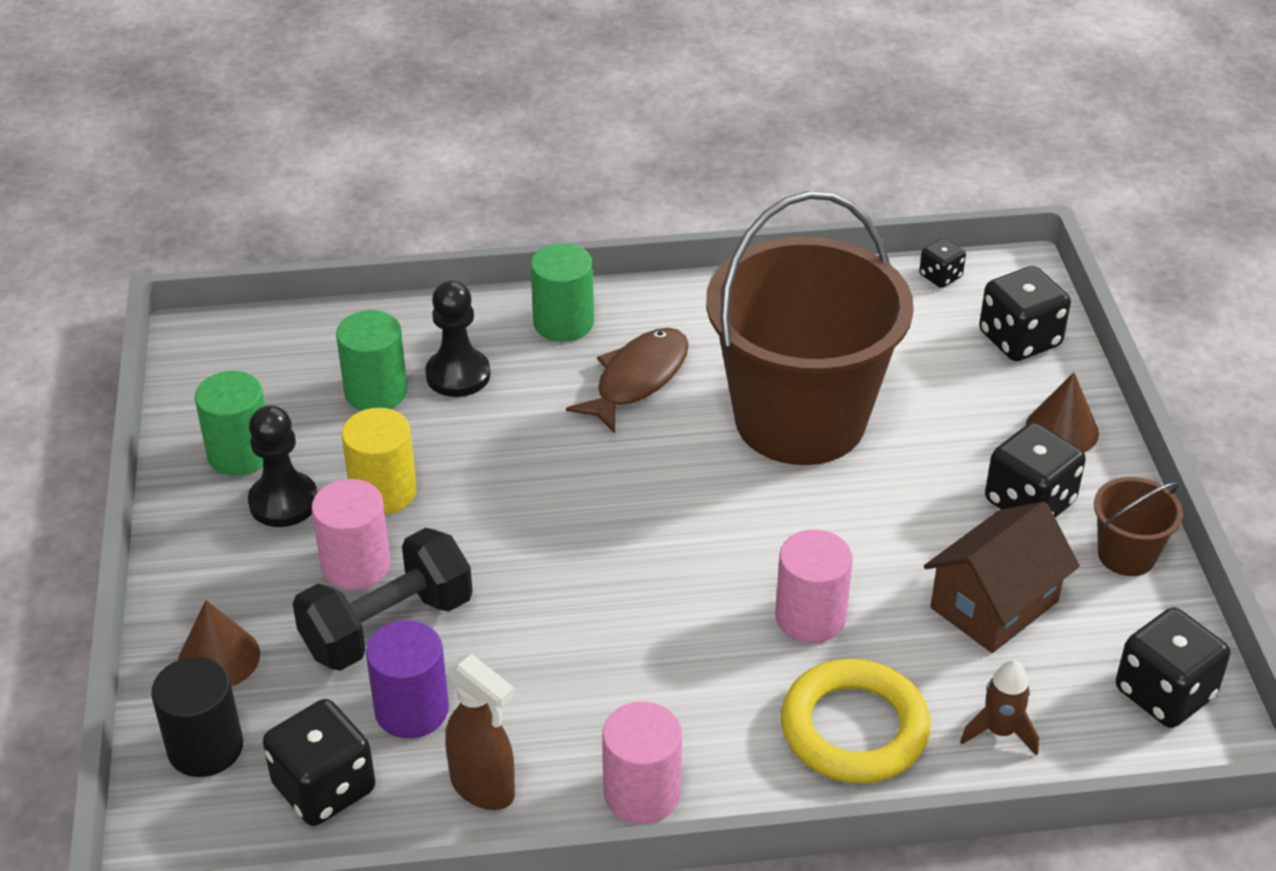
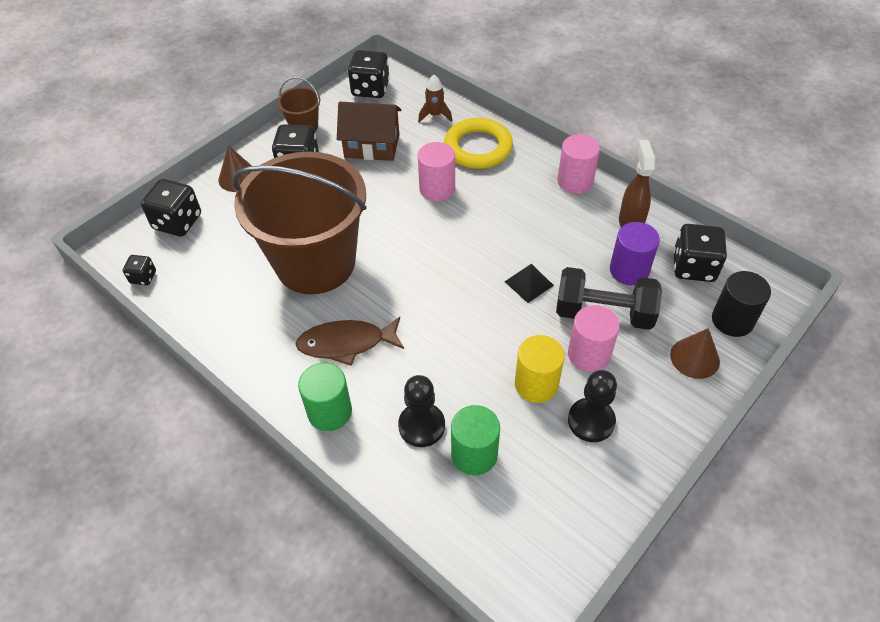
camera: 130 degrees left, 10 degrees up
green cylinder [195,371,265,476] -> none
none -> black pyramid [505,264,554,303]

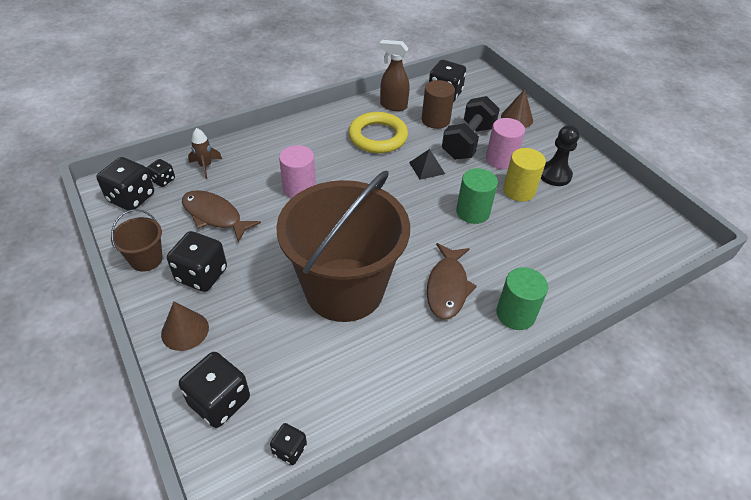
camera: 75 degrees left, 5 degrees down
brown house [337,102,401,161] -> brown fish [182,190,261,243]
black pawn [398,375,445,447] -> none
yellow ring [444,118,513,169] -> yellow ring moved to [348,112,408,153]
green cylinder [451,405,500,475] -> green cylinder moved to [456,168,498,224]
pink cylinder [557,134,600,194] -> none
purple cylinder [610,222,660,285] -> brown cylinder [422,80,455,129]
black cylinder [712,271,771,337] -> none
none -> black dice [147,159,175,187]

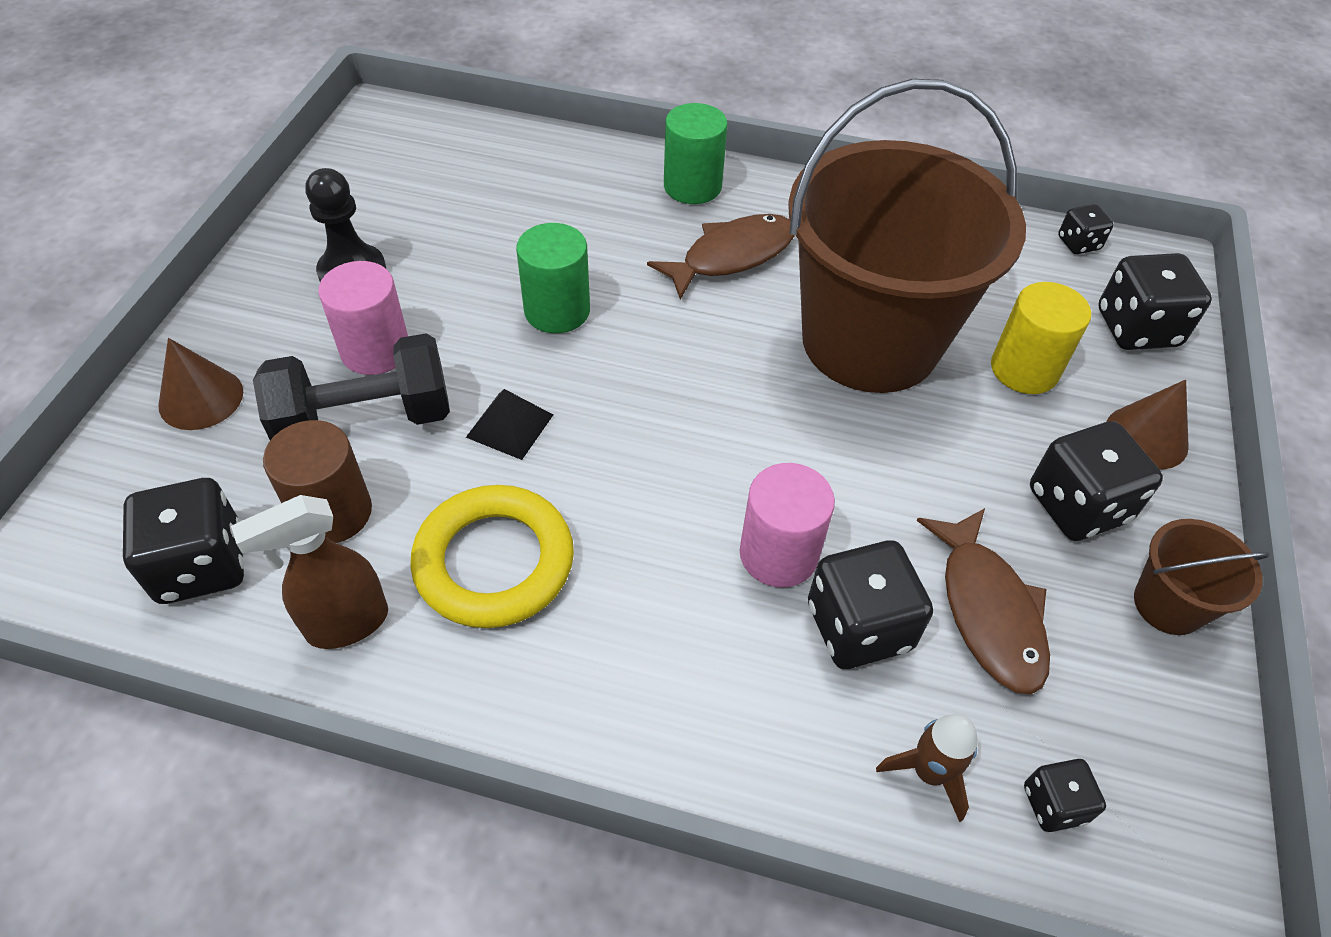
camera: 135 degrees left, 5 degrees up
black dice [96,157,154,211] -> black dice moved to [808,540,933,669]
brown spray bottle [379,40,410,111] -> brown spray bottle turned 90 degrees clockwise [231,495,388,649]
yellow cylinder [503,148,546,202] -> yellow cylinder moved to [991,282,1091,394]

